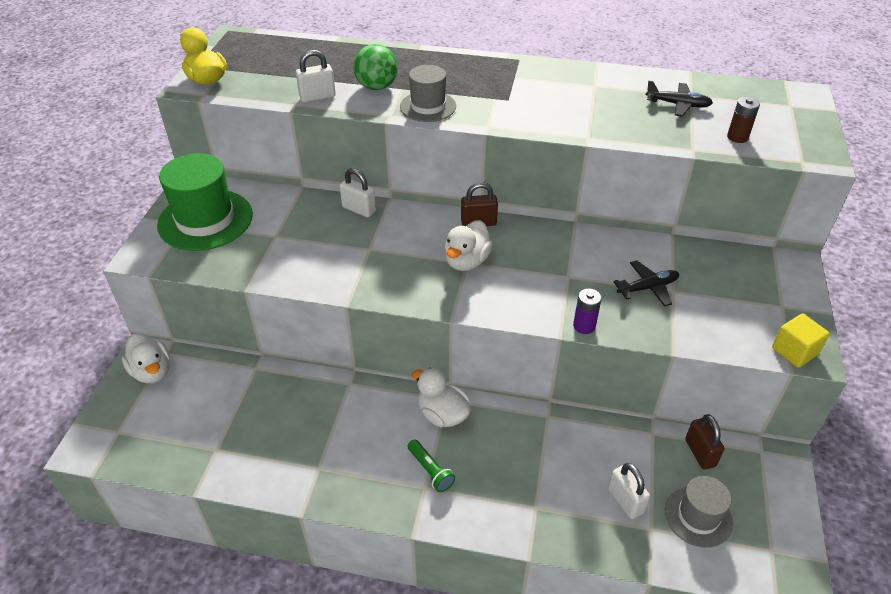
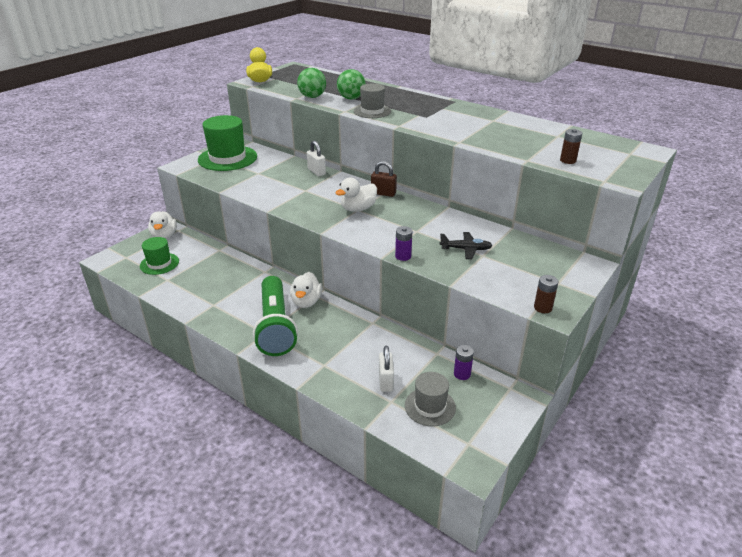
camera: 25 degrees right, 10 degrees down
white padlock [296,50,336,102] -> green ball [297,68,326,98]
green flashlight [407,439,455,492] -> green flashlight [253,276,298,356], size x2.47
white duck [412,368,471,427] -> white duck turned 150 degrees counterclockwise [290,272,322,308]
black plane [645,81,713,117] -> none
brown padlock [685,414,724,470] -> purple battery [454,345,474,380]
yellow cube [772,314,830,368] -> brown battery [534,275,559,313]
none -> green hat [140,237,179,275]

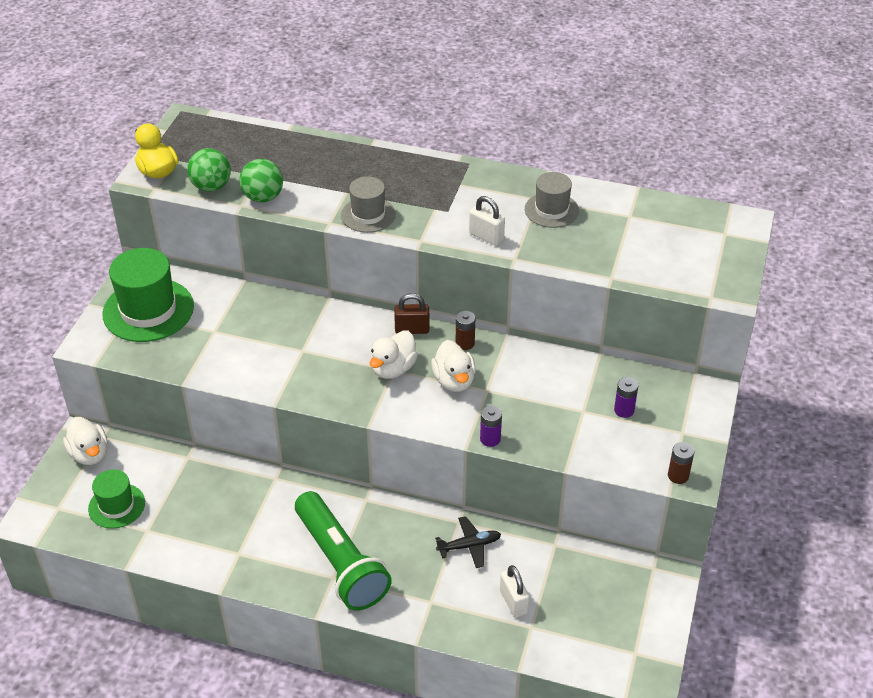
camera: 20 degrees left, 10 degrees up
white duck [290,272,322,308] -> white duck moved to [431,340,476,392]
white padlock [307,141,326,176] -> white padlock moved to [469,196,505,246]
green ball [337,69,366,100] -> green ball moved to [187,148,231,192]
grey hat [405,372,456,427] -> grey hat moved to [525,172,579,228]
black plane [440,232,493,259] -> black plane moved to [435,516,501,568]
purple battery [454,345,474,380] -> purple battery moved to [614,377,639,418]
brown battery [560,129,582,164] -> brown battery moved to [456,311,475,350]

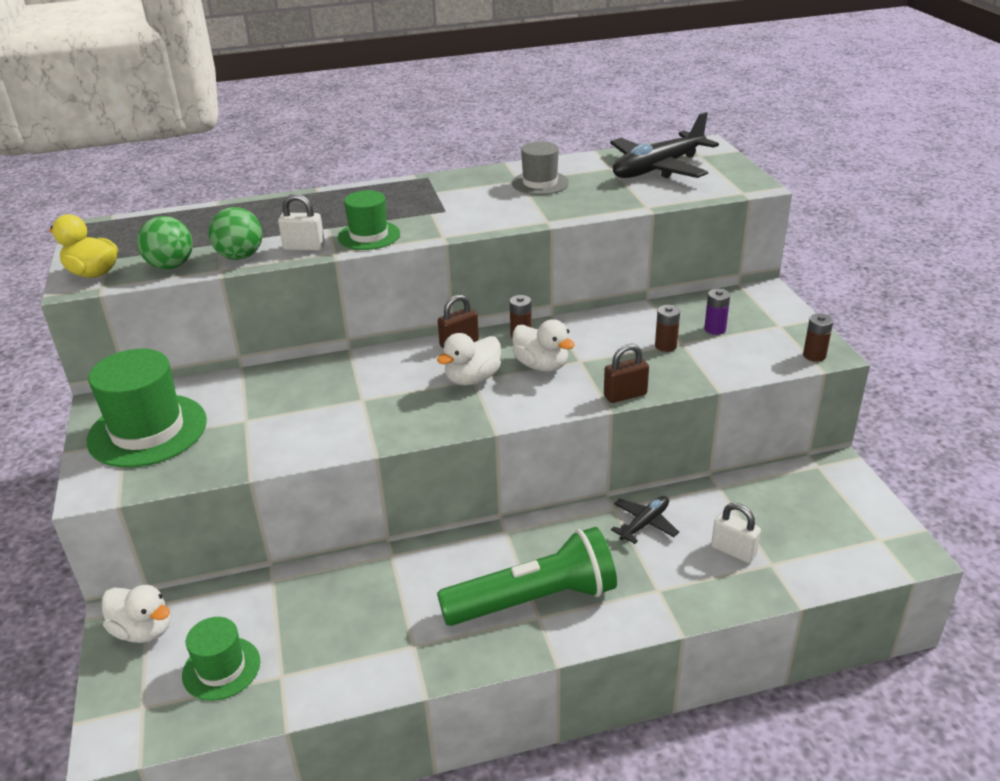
camera: 30 degrees left, 10 degrees down
green flashlight [295,491,392,611] -> green flashlight turned 45 degrees counterclockwise [437,527,617,626]
grey hat [341,176,396,233] -> green hat [338,190,400,250]
white duck [370,330,418,379] -> white duck turned 45 degrees clockwise [437,333,501,385]
white padlock [469,196,505,246] -> white padlock moved to [278,194,325,251]
purple battery [480,406,502,447] -> brown padlock [604,344,649,403]
none -> black plane [610,112,719,178]
none -> brown battery [655,305,680,352]

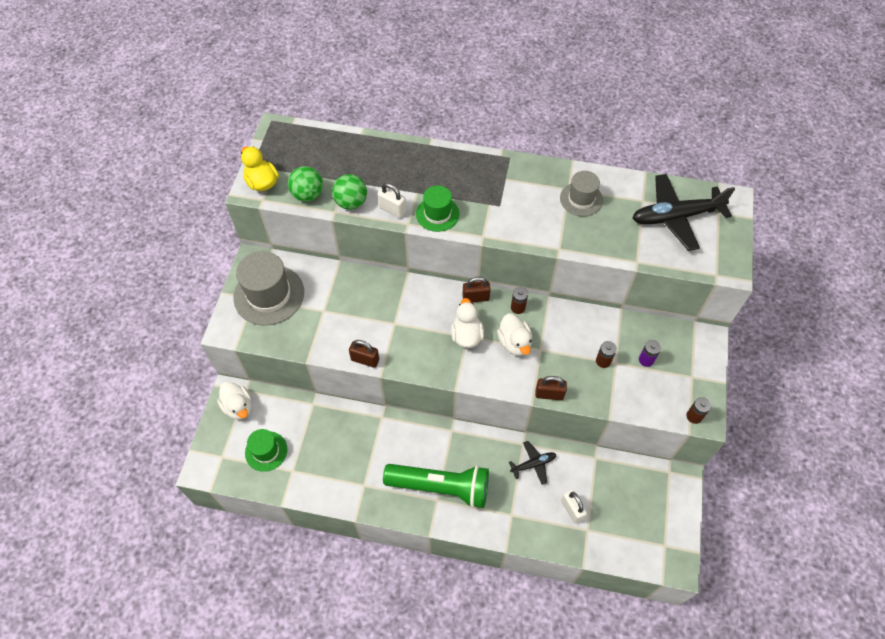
camera: 25 degrees right, 25 degrees up
green hat [87,349,207,468] -> grey hat [233,251,304,326]
white duck [437,333,501,385] -> white duck turned 105 degrees clockwise [451,298,484,348]
none -> brown padlock [349,340,379,368]

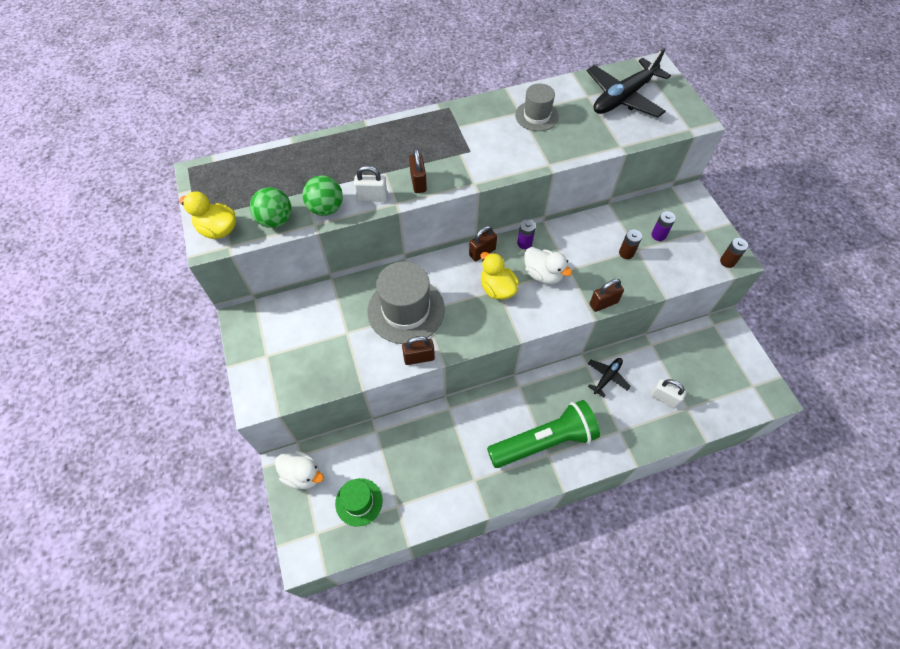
camera: 30 degrees left, 0 degrees up
grey hat [233,251,304,326] -> grey hat moved to [367,262,445,344]
green hat [416,185,459,232] -> brown padlock [409,148,427,193]
white duck [451,298,484,348] -> yellow duck [480,252,519,300]
brown battery [511,287,528,314] -> purple battery [517,219,536,249]

